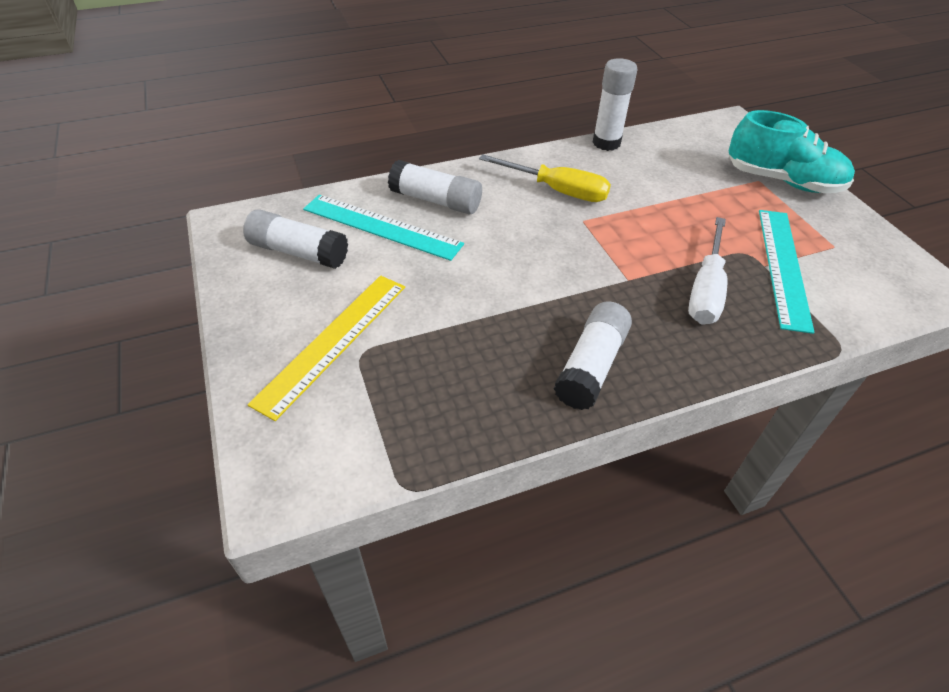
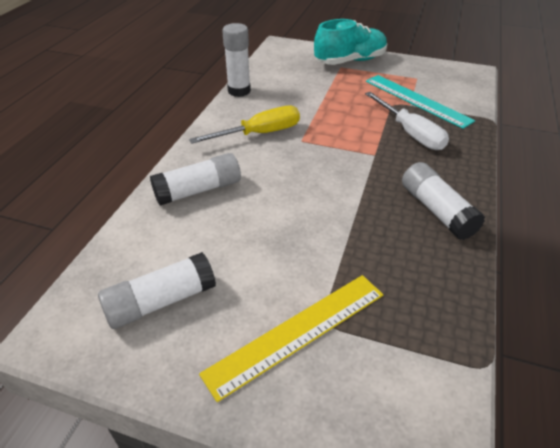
camera: 50 degrees left, 5 degrees down
yellow ruler [248,275,405,421] -> yellow ruler turned 75 degrees clockwise [199,275,383,402]
turquoise ruler [303,195,464,261] -> none

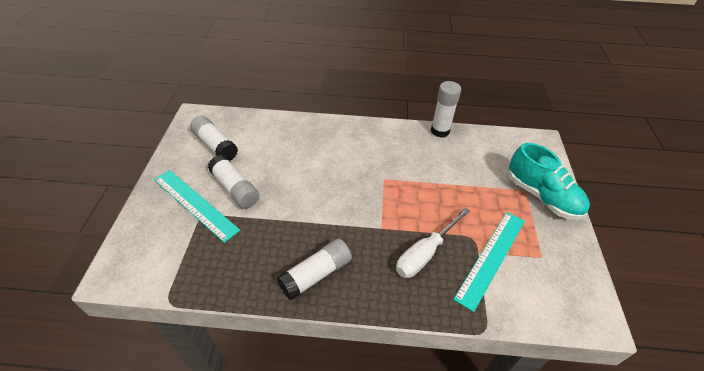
camera: 75 degrees right, 5 degrees up
white glue stick [150,153,241,206] -> white glue stick moved to [208,155,259,209]
yellow screwdriver [189,106,300,144] -> none
yellow ruler [199,275,383,402] -> turquoise ruler [154,170,240,243]

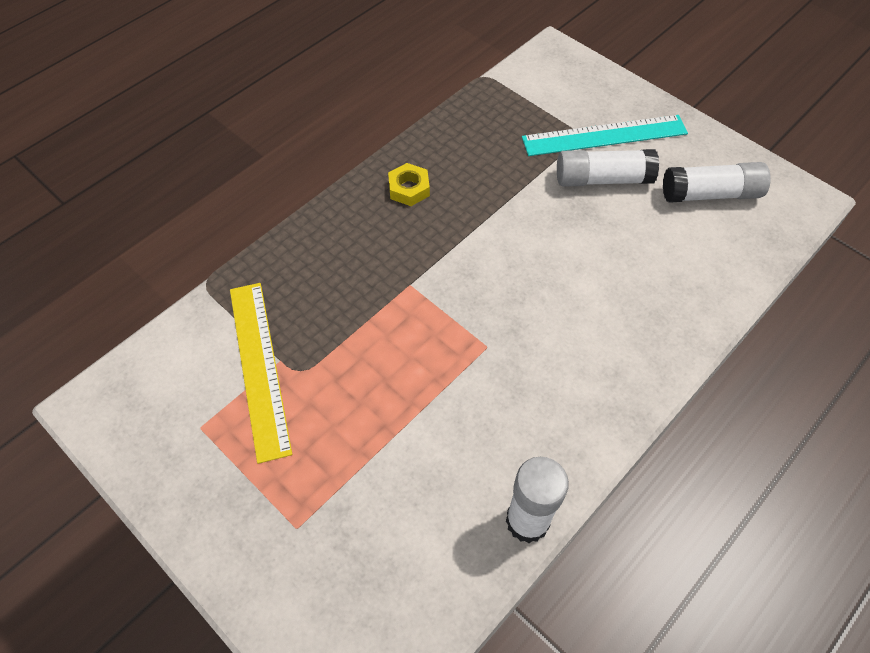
camera: 130 degrees right, 10 degrees up
white glue stick [277,238,352,300] -> yellow nut [388,163,430,206]
white screwdriver [396,208,470,278] -> none
turquoise ruler [453,212,525,312] -> yellow ruler [230,283,292,464]
turquoise shoe [509,143,590,220] -> none

